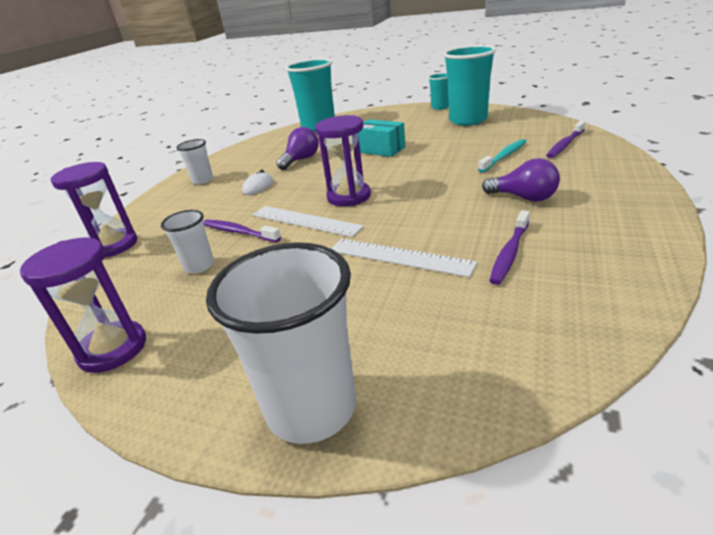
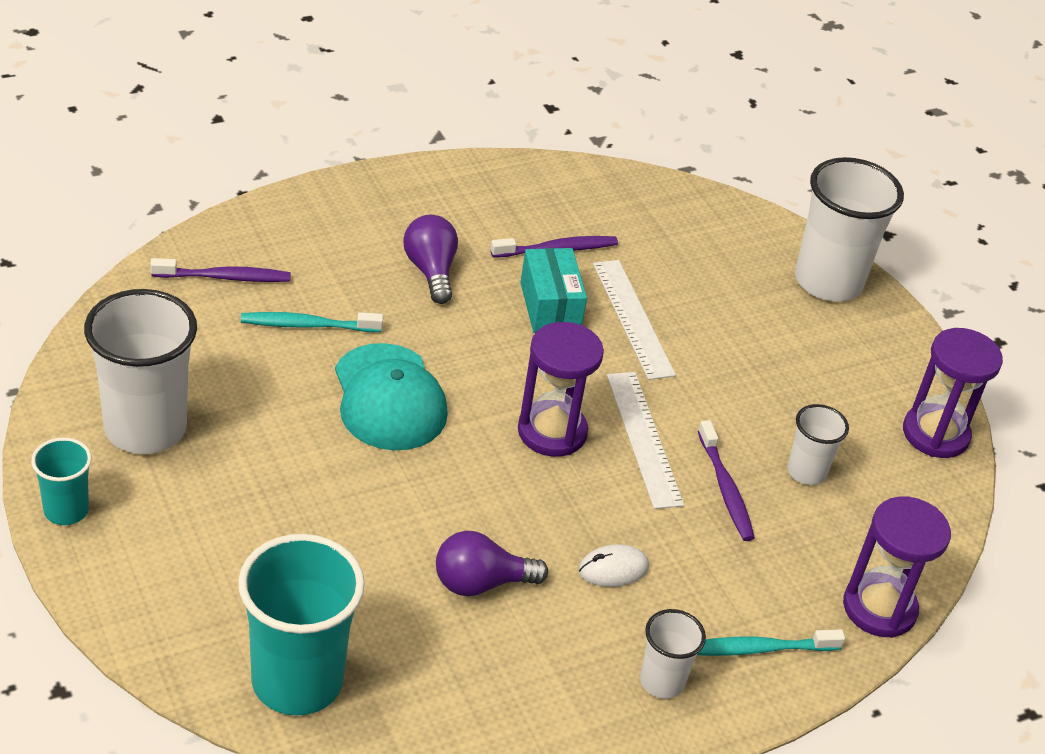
camera: 145 degrees left, 10 degrees up
turquoise box [358,119,406,157] -> turquoise box moved to [520,248,587,333]
turquoise cup [443,45,496,125] -> white cup [84,289,197,454]
none -> turquoise cap [335,343,448,450]
none -> turquoise toothbrush [697,629,845,656]

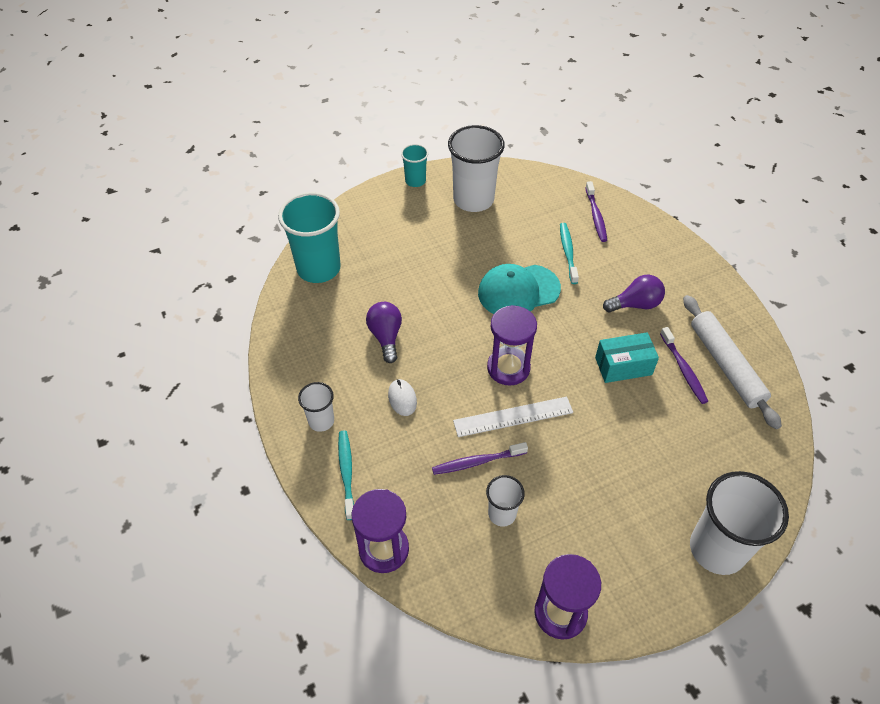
camera: 95 degrees right, 10 degrees up
white ruler [593,260,676,380] -> none
none -> white rolling pin [683,295,782,429]

